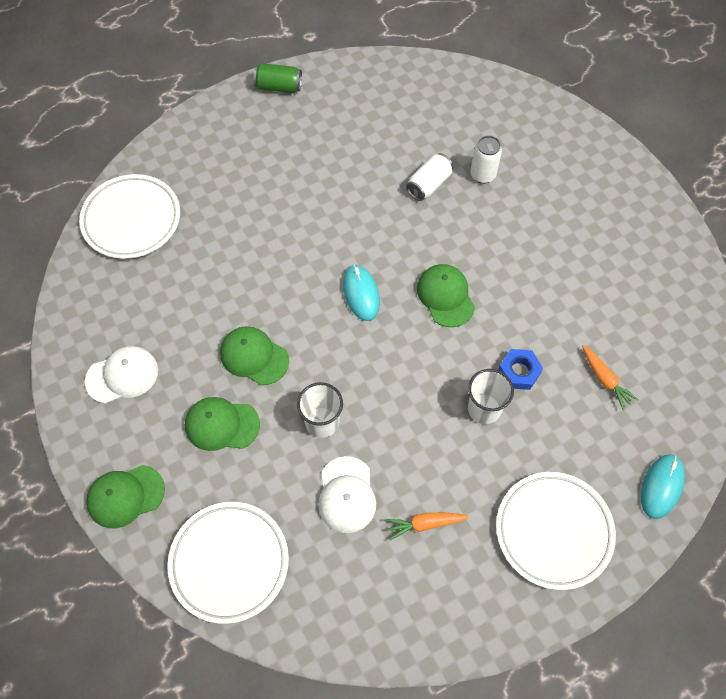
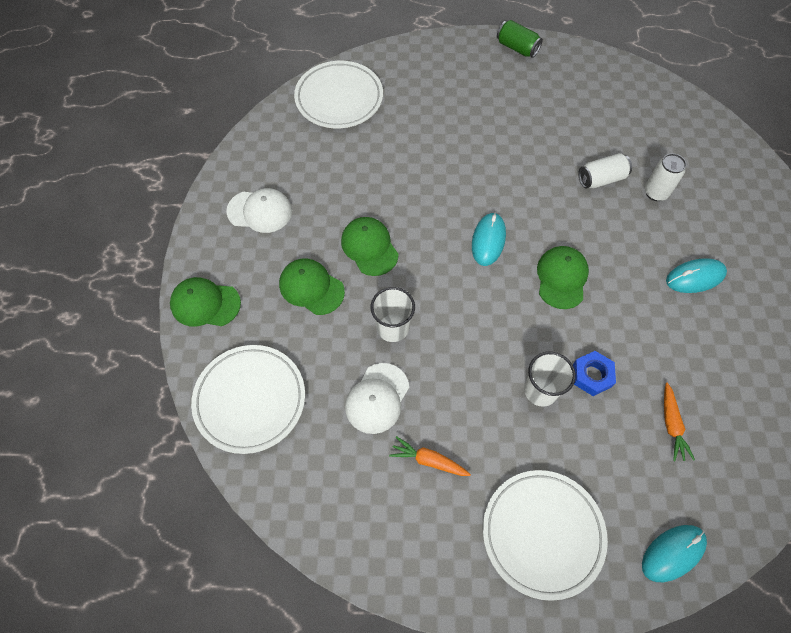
camera: 30 degrees right, 0 degrees up
none -> turquoise mouse [666,258,727,293]

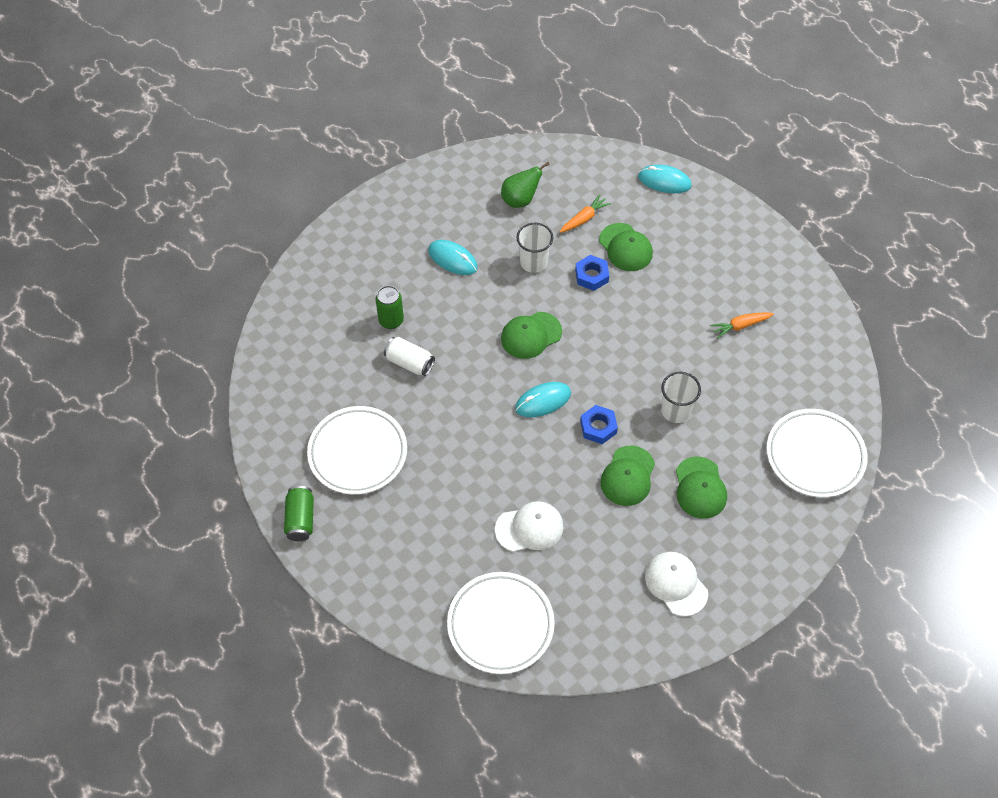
camera: 130 degrees left, 5 degrees down
green cap [170,277,241,327] -> green cap moved to [599,223,653,271]
white cap [345,363,409,434] -> white cap moved to [495,501,564,552]
orange carrot [389,436,471,476] -> orange carrot turned 90 degrees clockwise [710,312,774,339]
white plate [483,470,608,601] -> white plate moved to [307,406,407,495]
white cup [524,352,576,407] -> white cup moved to [516,223,553,273]
white can [645,153,686,201] -> green can [376,285,404,329]
none -> green pear [501,162,550,208]
none -> blue nut [580,405,618,444]

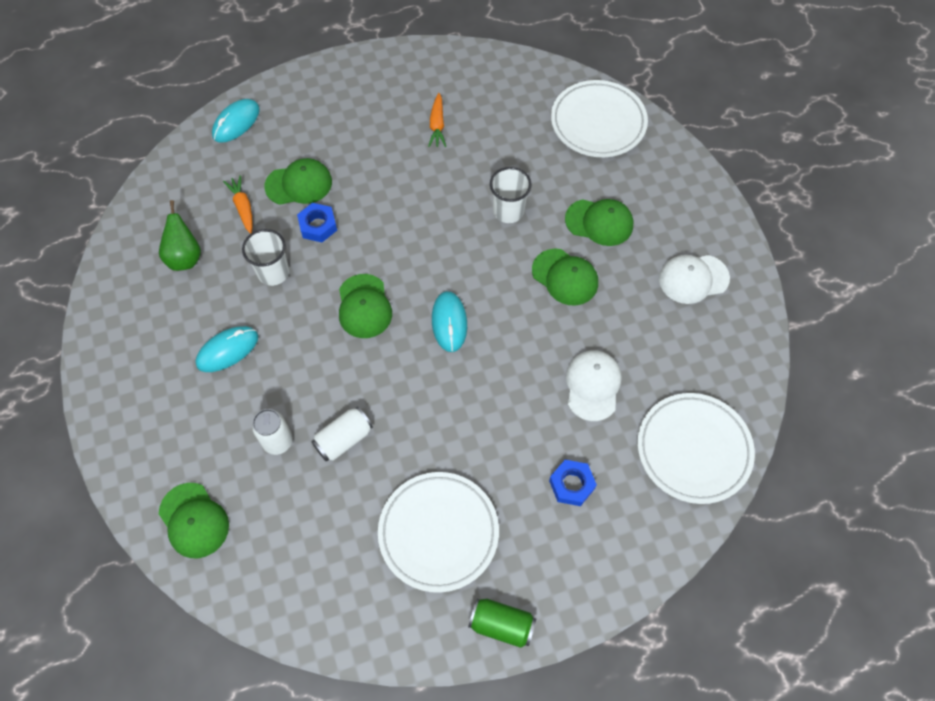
camera: 70 degrees left, 5 degrees up
green can [376,285,404,329] -> white can [252,409,293,455]
blue nut [580,405,618,444] -> blue nut moved to [549,460,597,506]
none -> green cap [159,483,229,558]

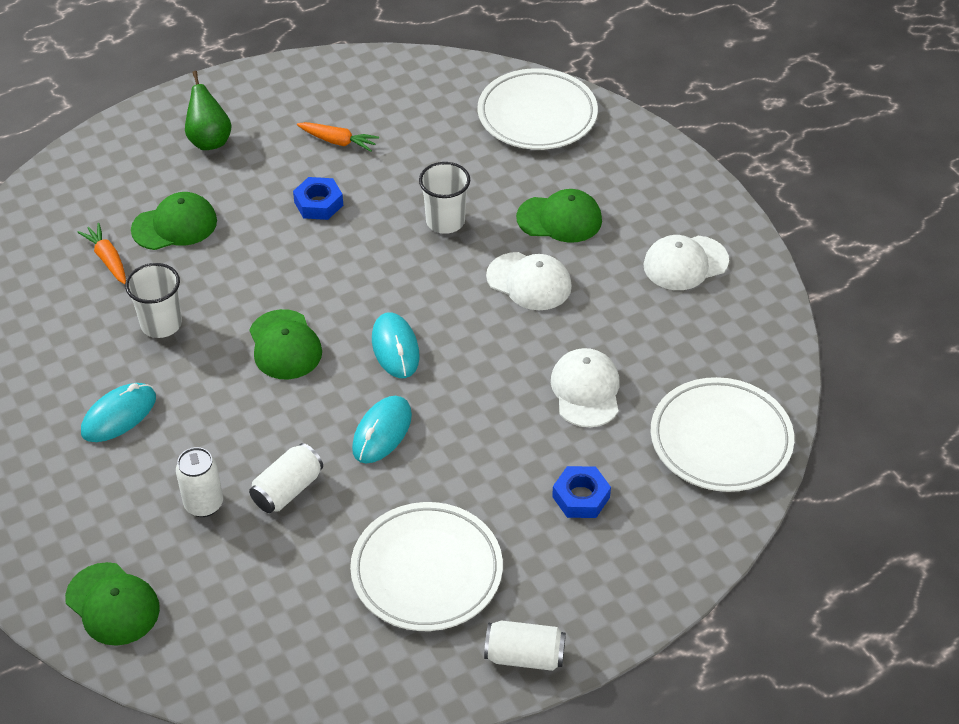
camera: 10 degrees left, 15 degrees down
green pear [159,200,201,271] -> green pear moved to [185,71,232,150]
turquoise mouse [212,99,260,142] -> turquoise mouse moved to [352,396,412,463]
blue nut [297,203,337,242] -> blue nut moved to [293,177,343,220]
orange carrot [428,93,446,147] -> orange carrot turned 60 degrees counterclockwise [297,122,379,152]
green can [468,599,536,648] -> white can [484,620,566,671]
green cap [532,249,598,306] -> white cap [486,252,572,310]

